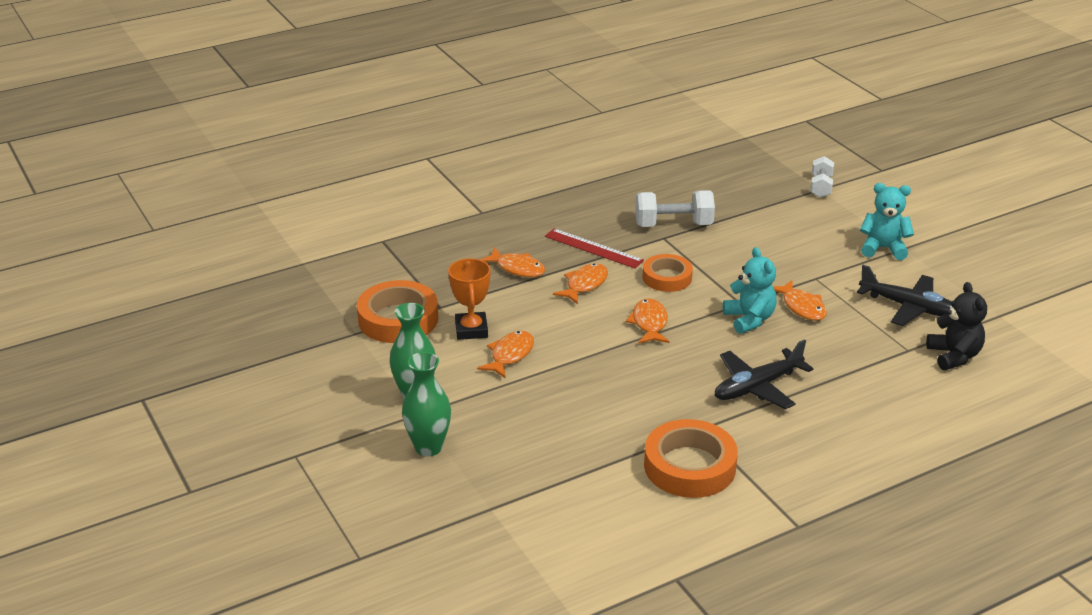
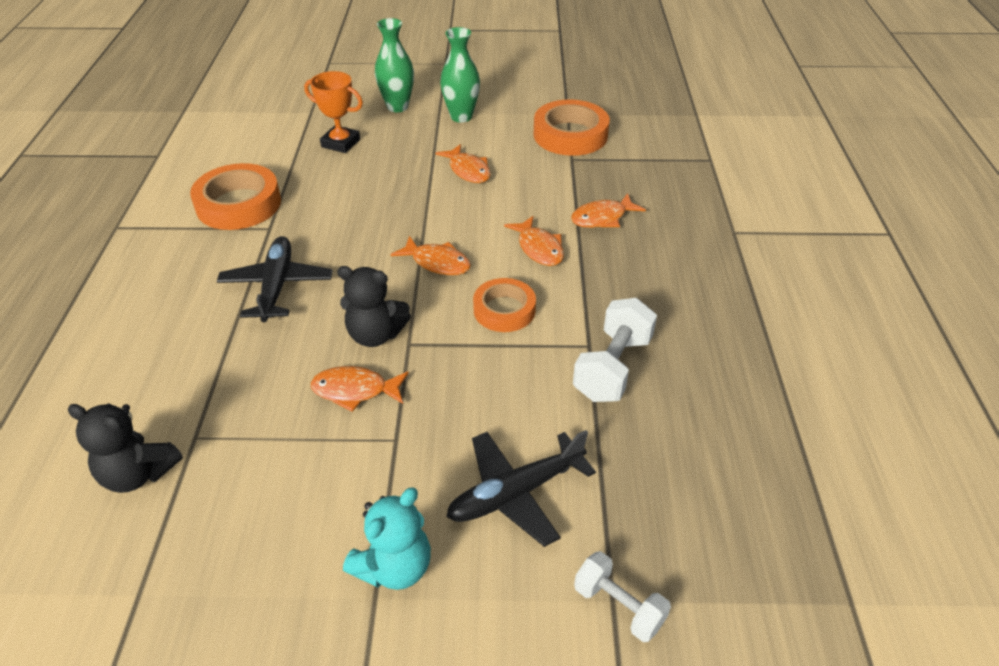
camera: 120 degrees right, 10 degrees up
orange trophy [448,258,490,340] -> orange trophy moved to [304,71,363,153]
red ruler [545,228,644,268] -> none
turquoise teddy bear [723,247,777,334] -> black teddy bear [337,266,411,347]
black plane [857,265,952,326] -> black plane moved to [446,430,596,547]

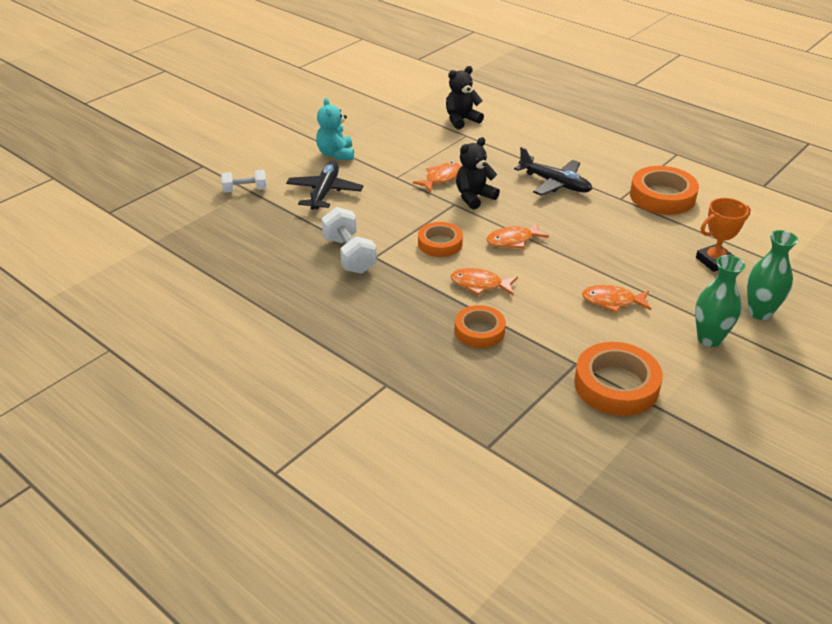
camera: 130 degrees right, 5 degrees down
orange fish [571,193,646,228] -> orange tape [455,305,506,348]

